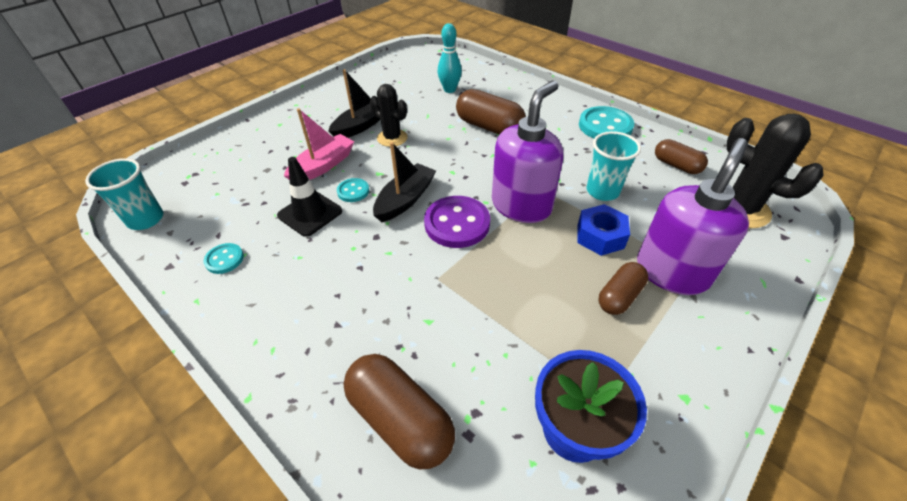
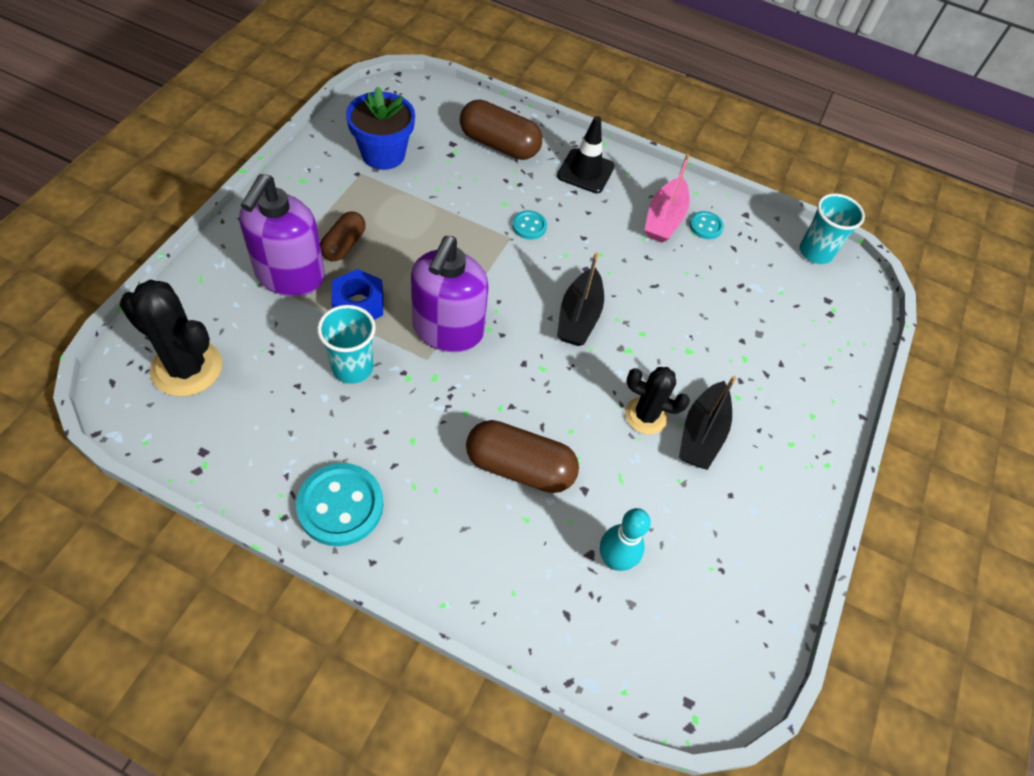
camera: 155 degrees right, 10 degrees up
black traffic cone [277,157,342,237] -> black traffic cone moved to [557,116,615,193]
pink boat [284,108,355,180] -> pink boat moved to [644,154,690,243]
turquoise button [337,178,369,202] -> turquoise button moved to [512,210,547,240]
purple button [424,196,490,248] -> none
brown capsule [655,139,708,174] -> none

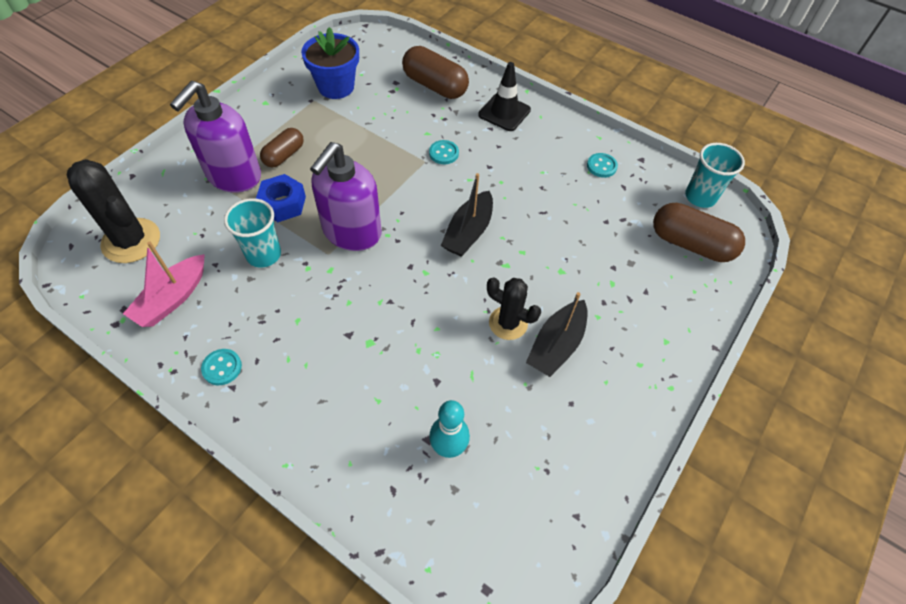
camera: 15 degrees right, 0 degrees up
turquoise button [296,463,383,546] -> turquoise button [201,349,242,385], size x0.52
brown capsule [466,420,579,493] -> brown capsule moved to [653,203,745,262]
pink boat [644,154,690,243] -> pink boat moved to [123,241,205,327]

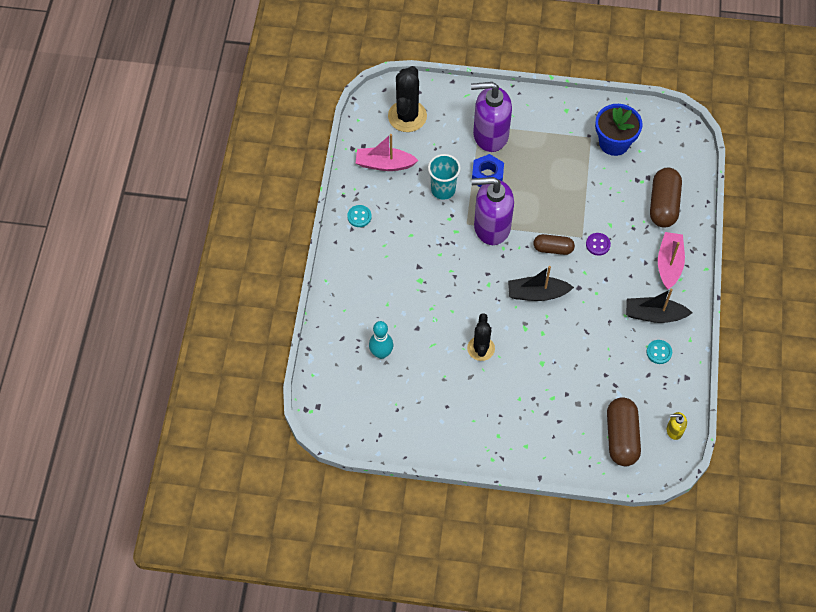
camera: 65 degrees right, 5 degrees up
brown capsule [260,128,304,167] -> brown capsule moved to [533,234,575,255]
turquoise button [429,140,459,164] -> purple button [586,233,611,256]
black traffic cone [478,62,531,131] -> pink boat [658,232,685,289]
black boat [526,292,588,377] -> black boat moved to [626,288,692,323]
turquoise cup [685,143,745,208] -> yellow soap dispenser [667,412,687,440]

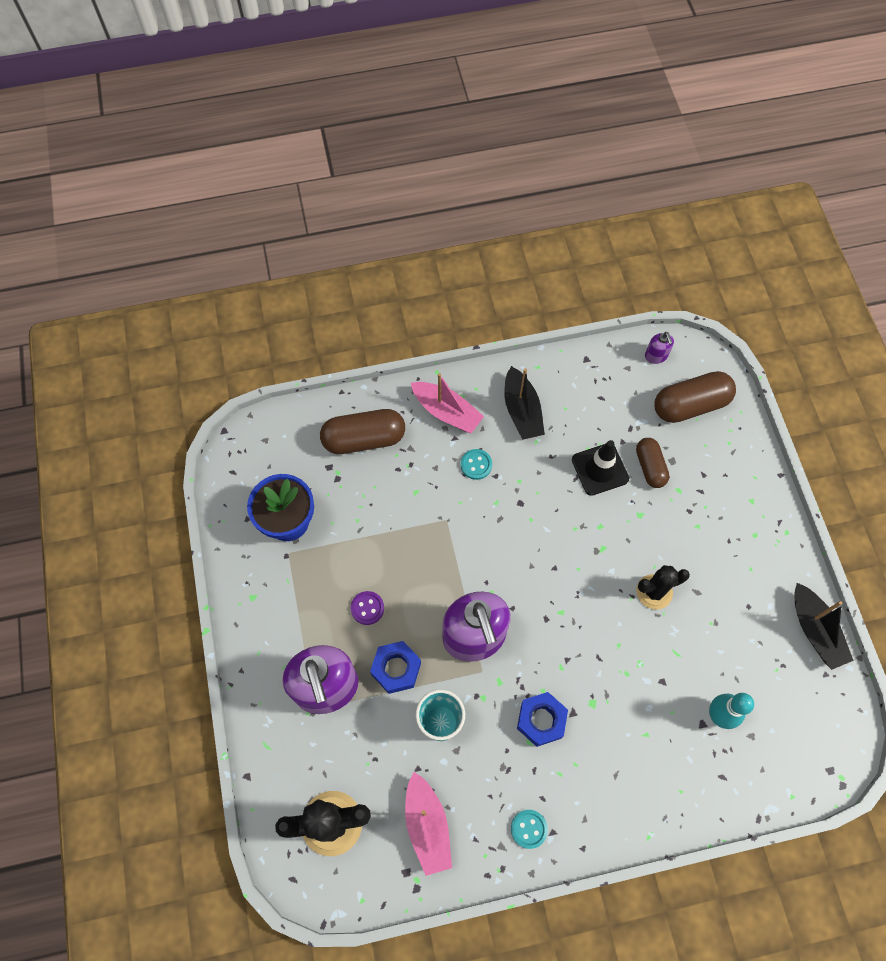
camera: 110 degrees left, 5 degrees up
black boat [508,266,574,301] -> black boat moved to [794,583,854,670]
brown capsule [533,234,575,255] -> brown capsule moved to [636,438,669,488]
purple button [586,233,611,256] -> purple button moved to [350,591,384,625]
turquoise button [646,340,672,364] -> turquoise button moved to [461,449,492,480]
pink boat [658,232,685,289] -> pink boat turned 135 degrees counterclockwise [411,373,484,433]
yellow soap dispenser [667,412,687,440] -> purple soap dispenser [645,332,674,364]
none -> blue nut [517,692,568,747]
none -> black traffic cone [572,440,629,496]

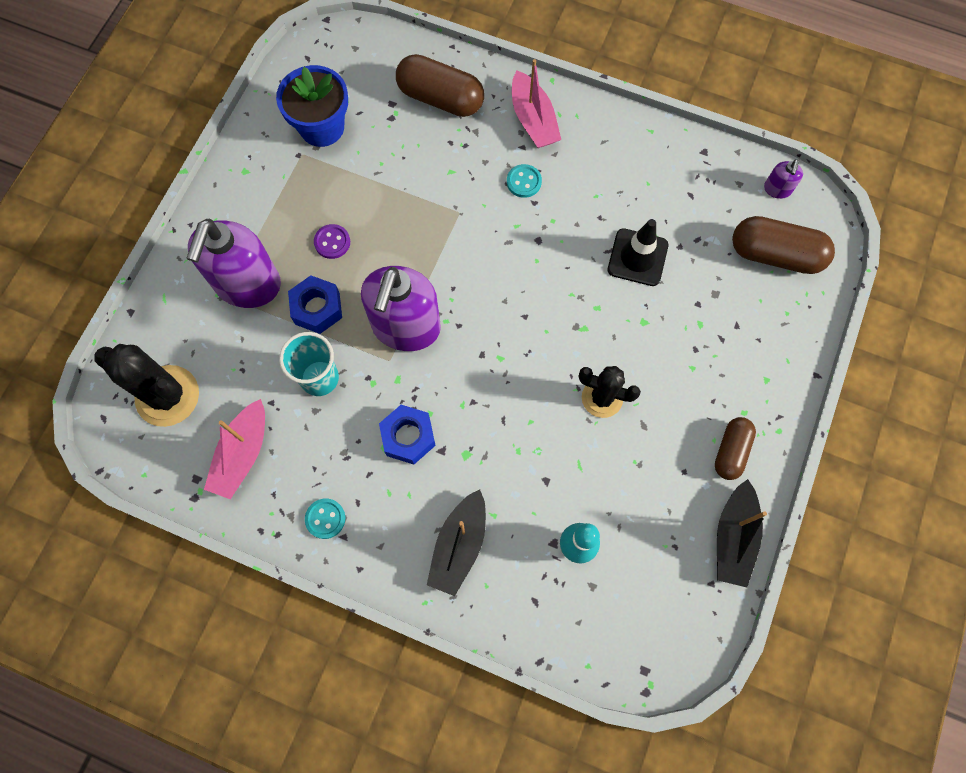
camera: 35 degrees right, 5 degrees up
black boat [504,366,545,440] -> black boat moved to [427,489,486,596]
brown capsule [636,438,669,488] -> brown capsule moved to [715,417,756,480]

